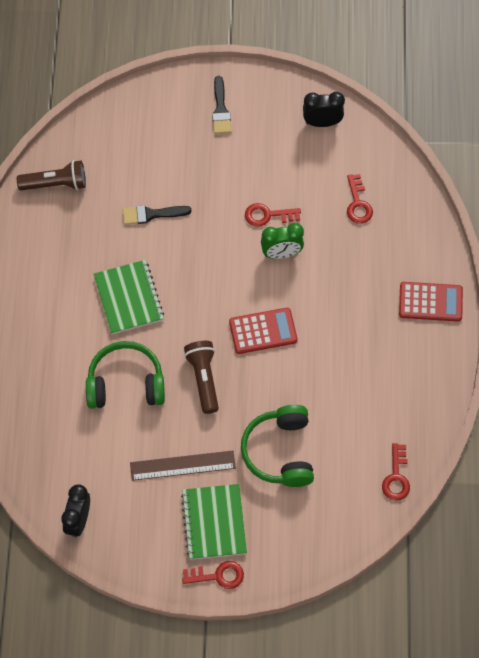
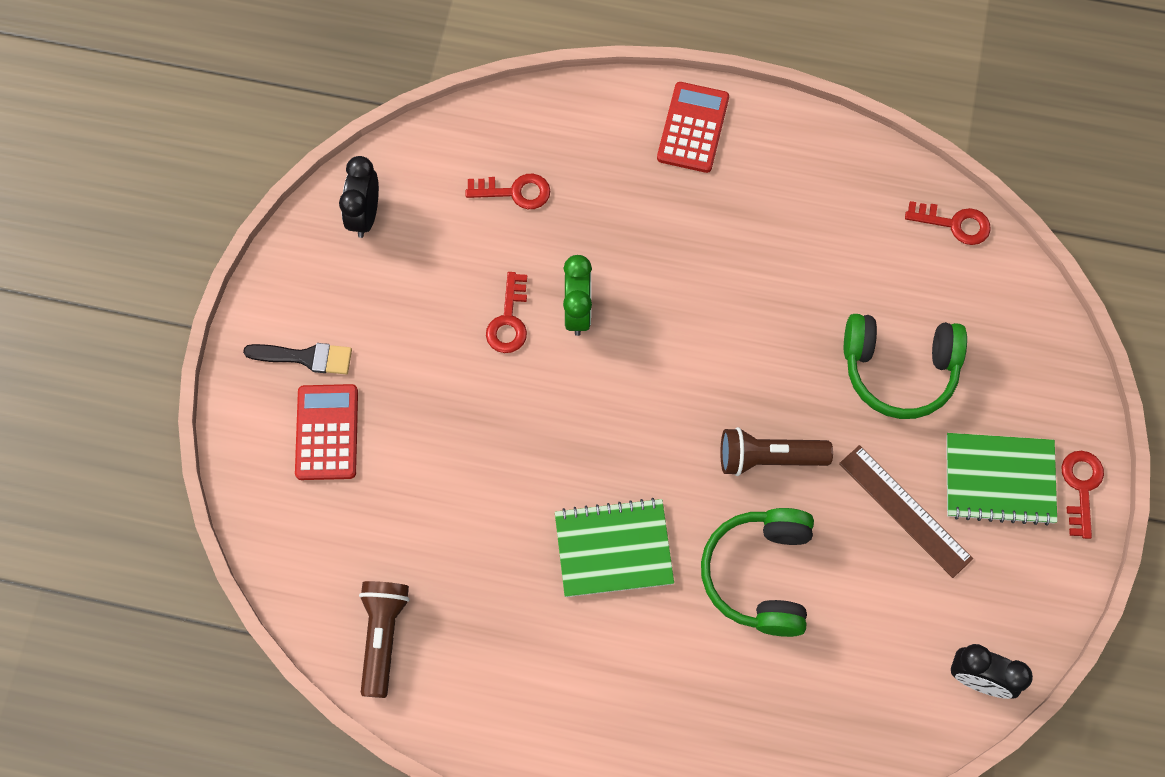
camera: 80 degrees left, 5 degrees up
black brush [122,205,192,225] -> none
brown ruler [130,451,236,481] -> brown ruler turned 45 degrees counterclockwise [839,445,973,578]
red calculator [229,308,297,354] -> red calculator moved to [295,384,358,480]

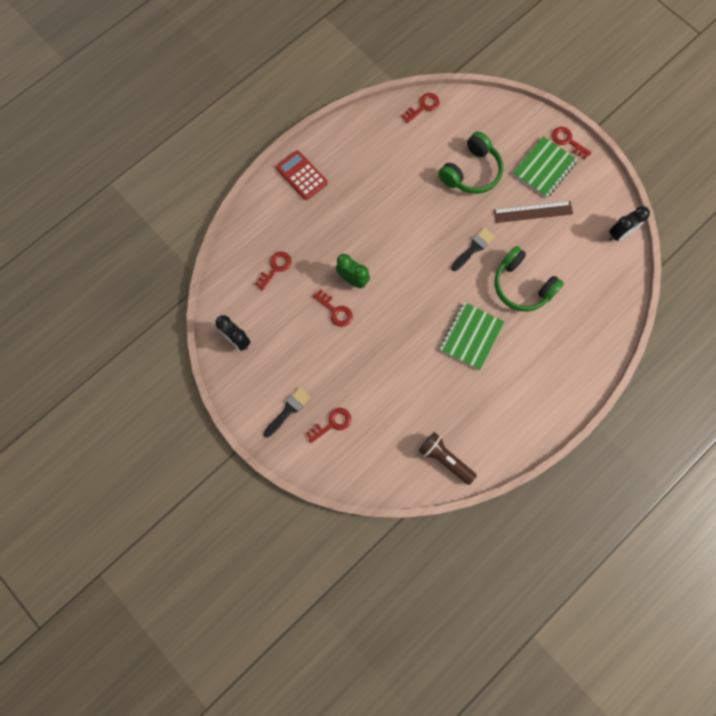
camera: 55 degrees left, 5 degrees up
red calculator [295,384,358,480] -> red key [305,408,351,443]
brown flashlight [720,427,833,476] -> black brush [451,228,495,271]

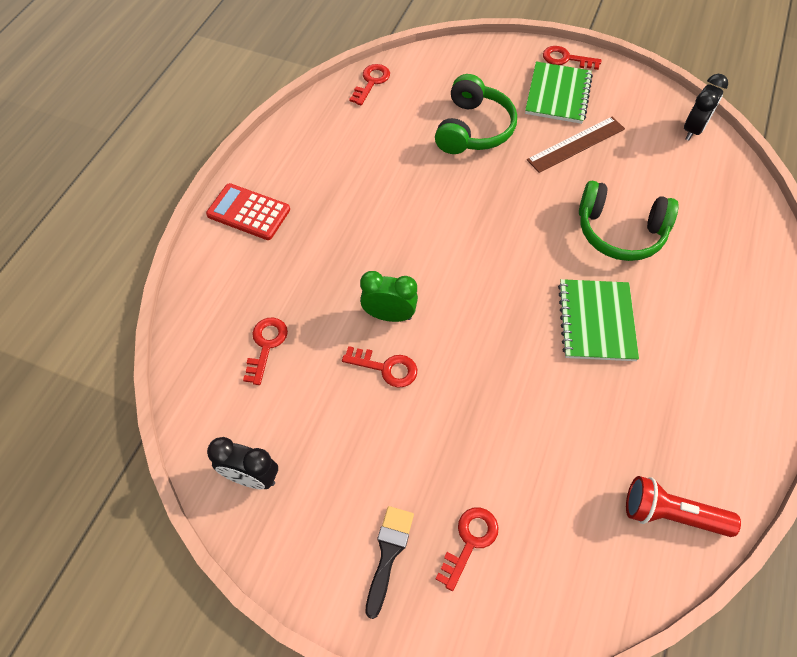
camera: 25 degrees left, 15 degrees down
brown flashlight [419,432,477,485] -> red flashlight [626,476,741,537]
black brush [451,228,495,271] -> none

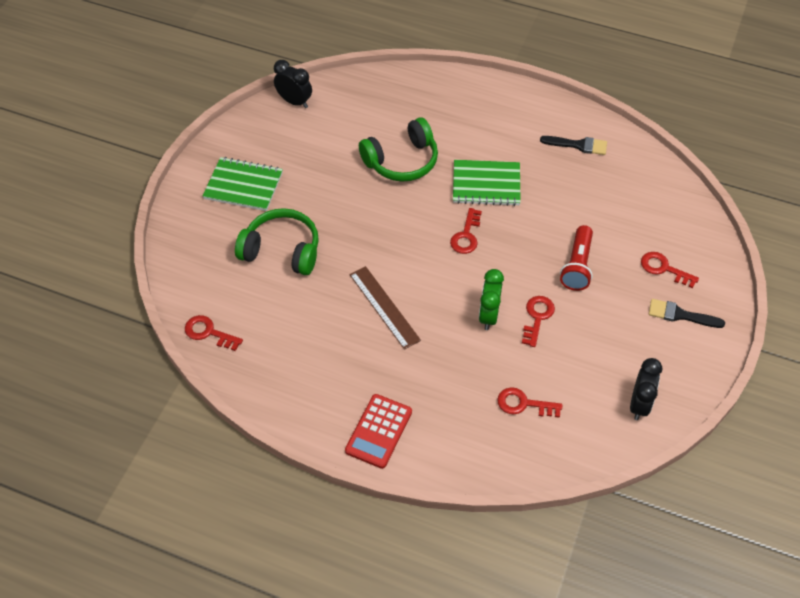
camera: 90 degrees left, 5 degrees down
brown ruler [527,117,625,173] -> brown ruler moved to [349,266,421,350]
red key [543,46,602,70] -> red key moved to [450,208,482,254]
green headphones [579,181,679,261] -> green headphones turned 45 degrees clockwise [359,117,438,182]
red flashlight [626,476,741,537] -> red flashlight moved to [560,225,593,291]
none -> black brush [540,136,607,155]

